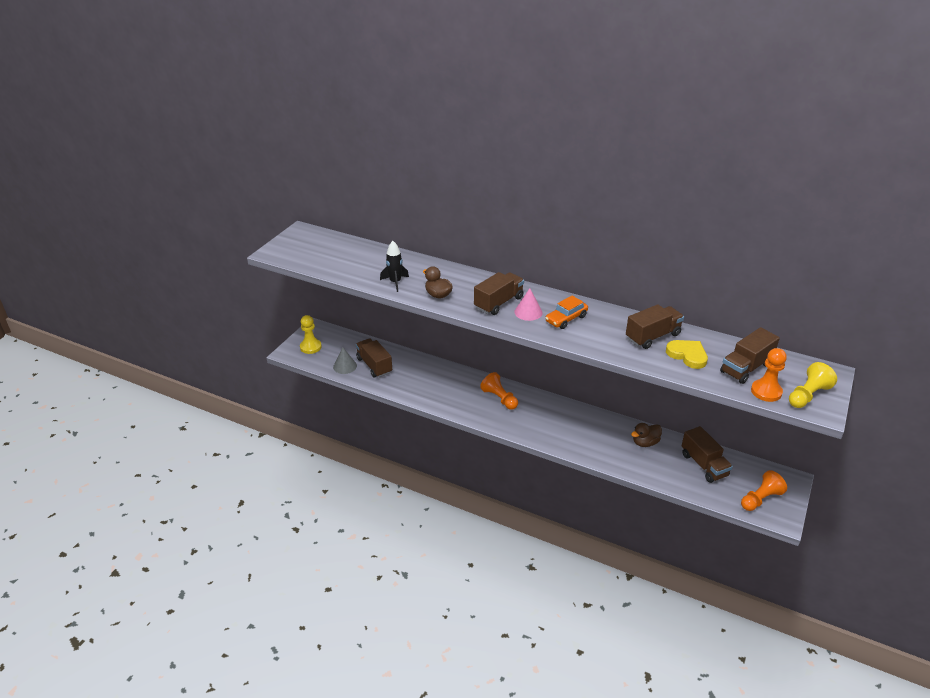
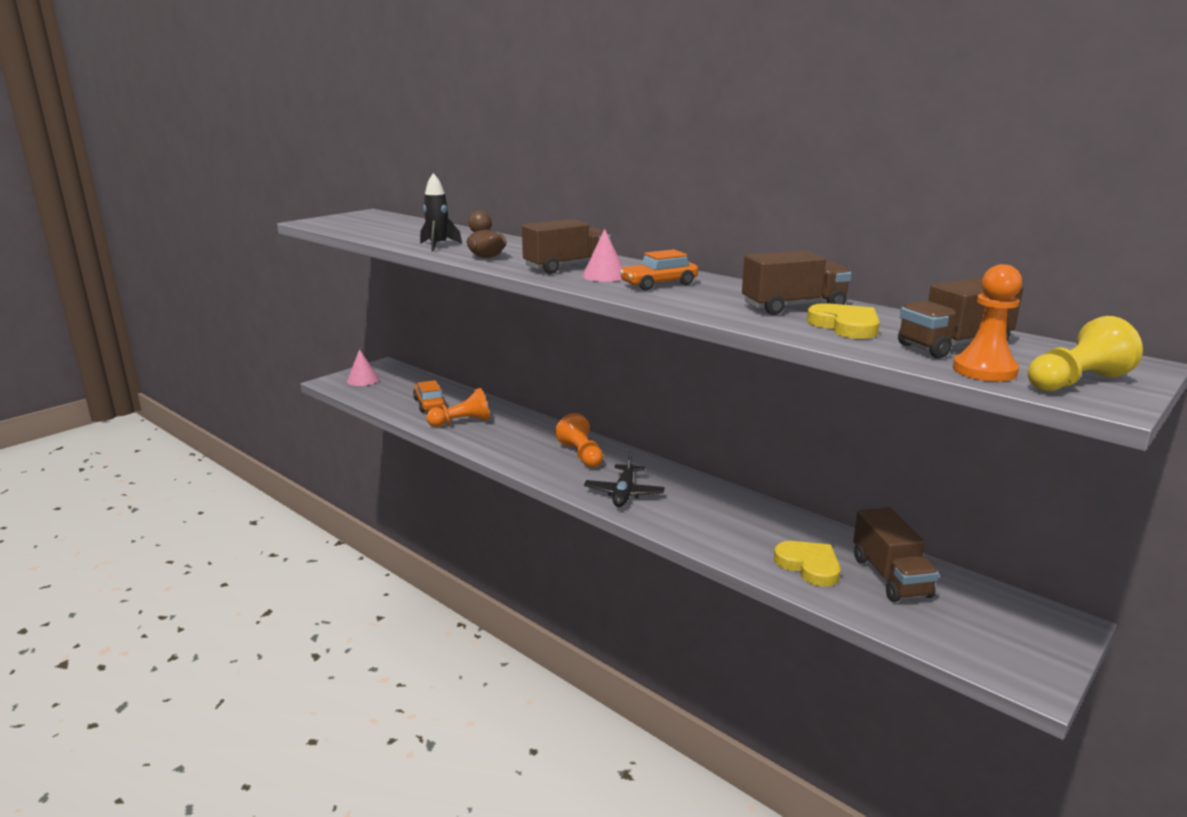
camera: 15 degrees right, 15 degrees down
yellow pawn [300,315,322,354] -> pink cone [347,349,379,386]
grey cone [333,348,357,374] -> none
brown truck [356,338,392,378] -> orange car [413,380,446,413]
brown duck [631,423,662,447] -> none
orange pawn [741,470,787,511] -> orange pawn moved to [426,388,490,427]
none -> black plane [584,450,665,507]
none -> yellow heart [774,541,841,587]

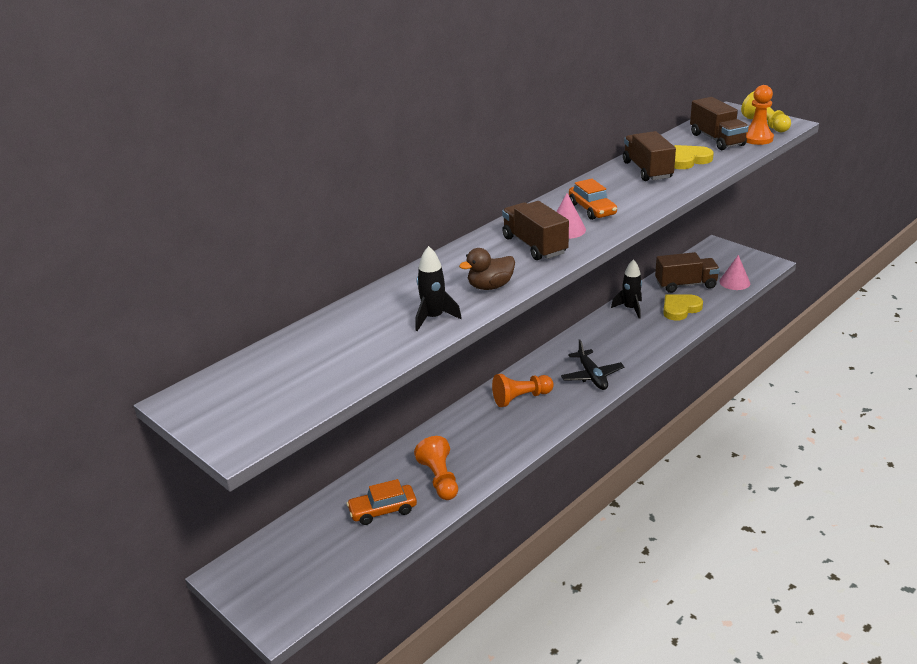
camera: 85 degrees left, 10 degrees up
pink cone [347,349,379,386] -> pink cone moved to [719,255,750,290]
black plane [584,450,665,507] -> black plane turned 60 degrees clockwise [561,340,624,390]
none -> black rocket [611,259,642,319]

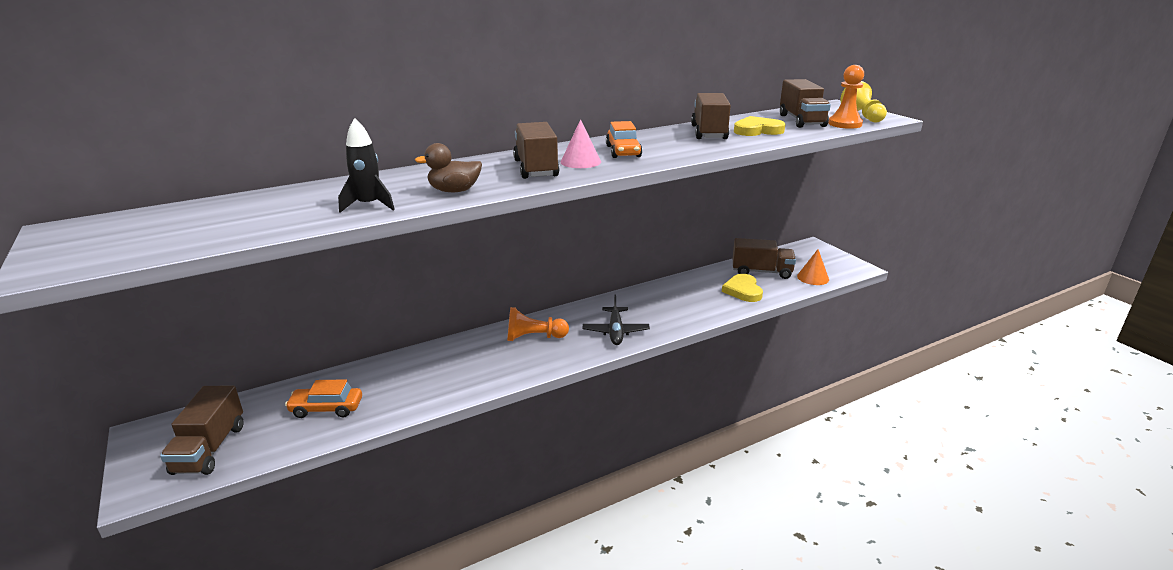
camera: 15 degrees right, 5 degrees down
orange pawn [414,436,458,500] -> none
black rocket [611,259,642,319] -> none
yellow heart [663,294,703,321] -> yellow heart turned 75 degrees counterclockwise [722,274,763,302]
pink cone [719,255,750,290] -> orange cone [797,249,829,285]
none -> brown truck [160,386,244,475]

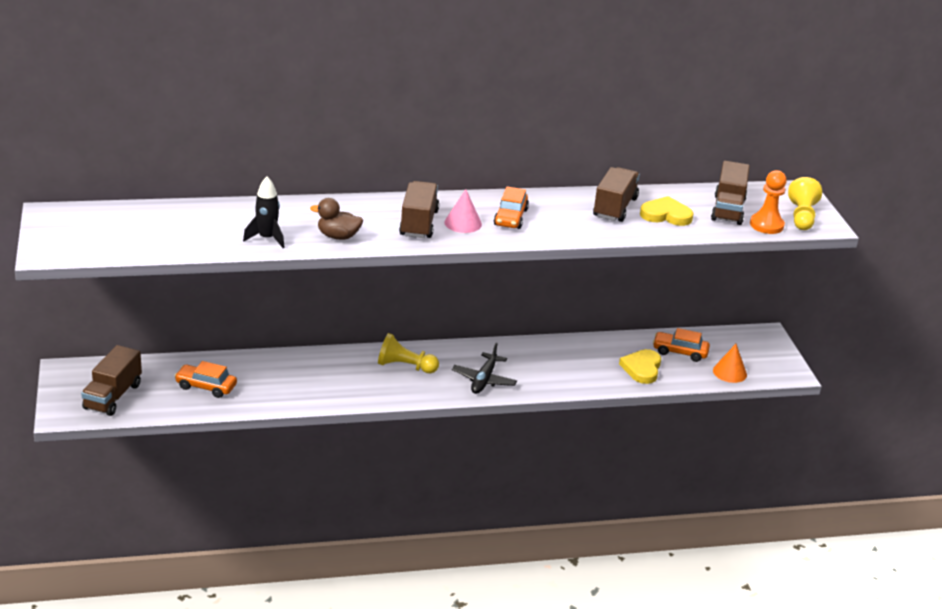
camera: 15 degrees right, 5 degrees up
orange pawn [507,307,569,341] -> yellow pawn [378,333,439,373]
brown truck [733,238,796,279] -> orange car [653,328,710,362]

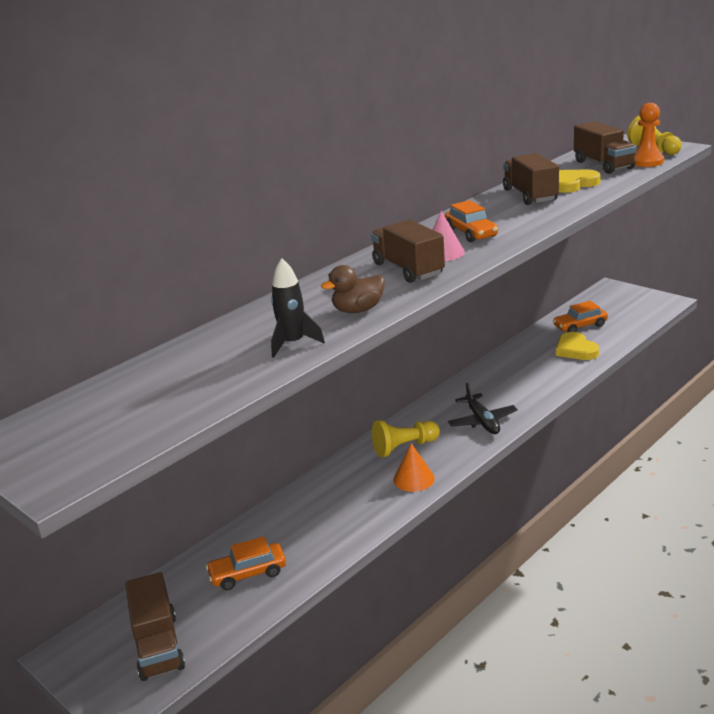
camera: 30 degrees left, 5 degrees down
orange cone [713,344,747,383] -> orange cone moved to [393,443,435,492]

